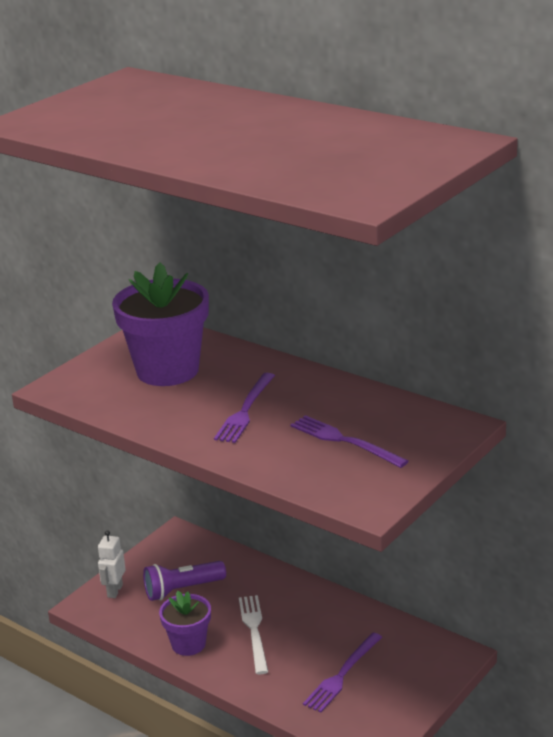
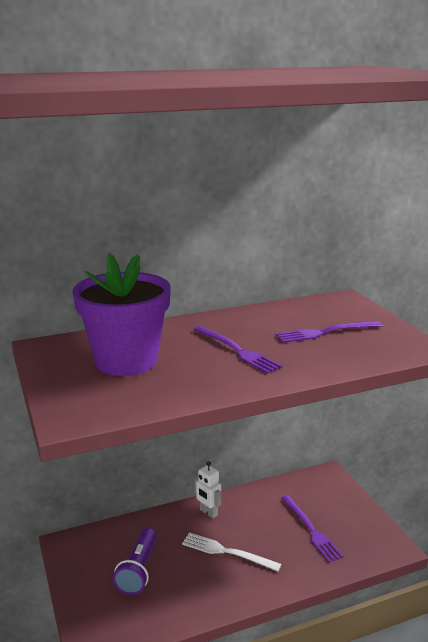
camera: 60 degrees left, 5 degrees down
white robot [98,530,126,598] -> white robot moved to [194,461,221,519]
purple flower pot [159,591,211,656] -> none

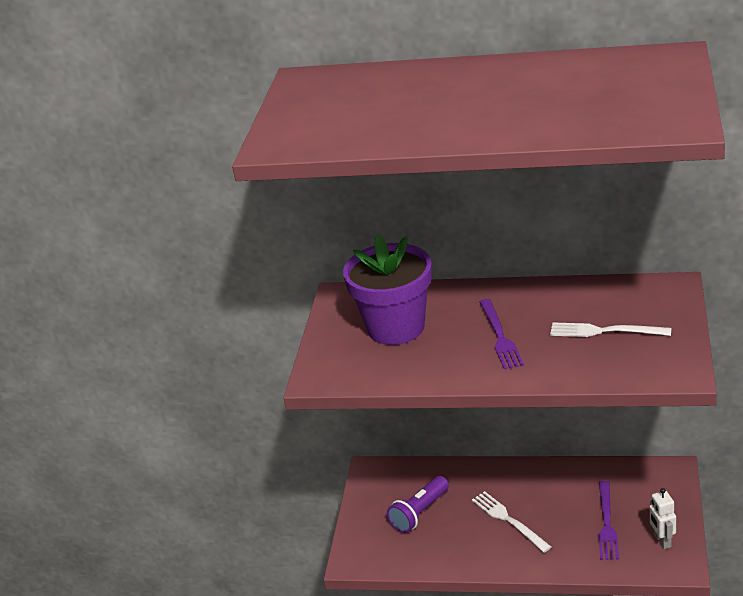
camera: 35 degrees right, 10 degrees up
white robot [194,461,221,519] -> white robot moved to [650,488,676,549]
purple fork [275,321,383,343] -> white fork [550,323,671,337]

